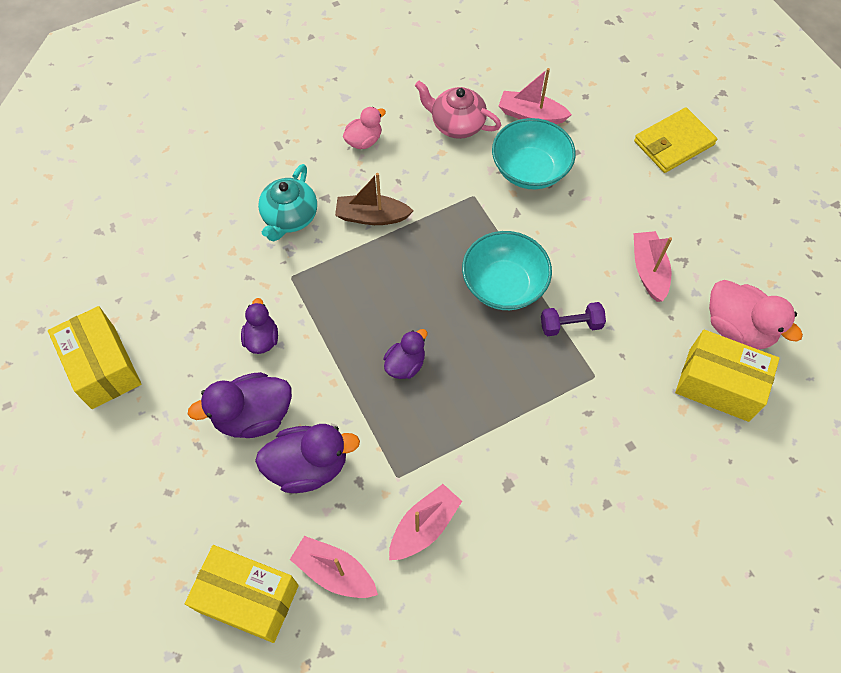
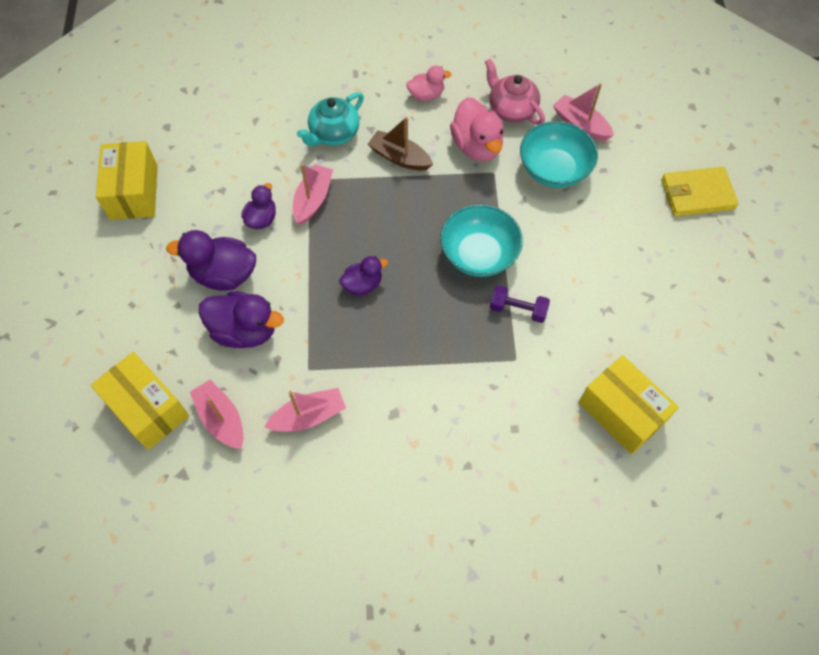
camera: 25 degrees right, 0 degrees up
pink boat [634,231,672,302] -> pink boat moved to [293,164,333,225]
pink duck [709,280,803,350] -> pink duck moved to [450,97,504,162]

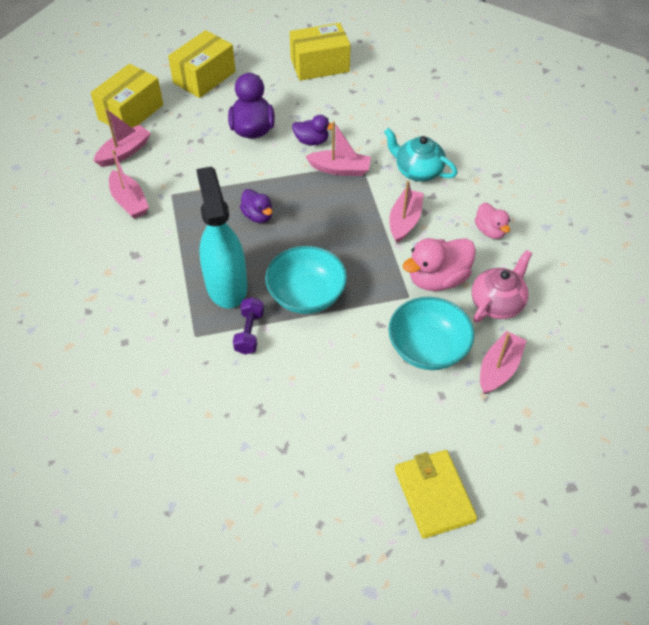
camera: 80 degrees right, 10 degrees down
purple duck [199,291,284,348] -> none
brown boat [368,117,433,171] -> pink boat [389,181,424,243]
yellow box [579,355,679,454] -> yellow box moved to [168,30,236,98]
none -> turquoise spray bottle [196,166,247,309]

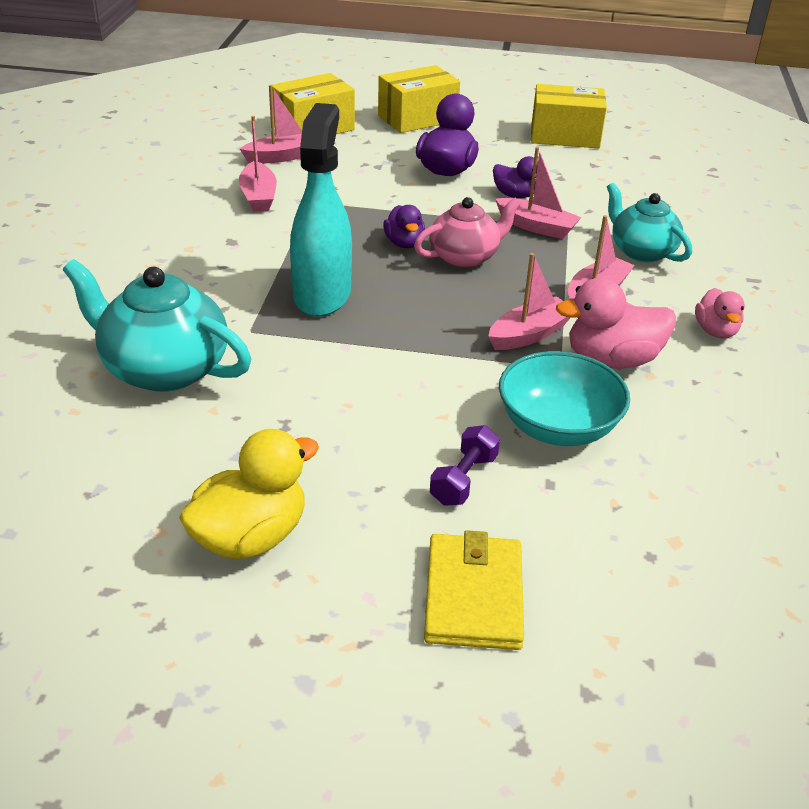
camera: 20 degrees right, 15 degrees down
purple dumbbell [233,297,264,355] -> purple dumbbell moved to [430,425,500,506]
turquoise bowl [265,246,347,314] -> none
pink teapot [472,250,532,323] -> pink teapot moved to [414,197,521,268]
pink boat [480,331,527,394] -> pink boat moved to [488,253,571,350]
none -> turquoise teapot [63,259,251,392]
none -> yellow duck [179,429,319,559]

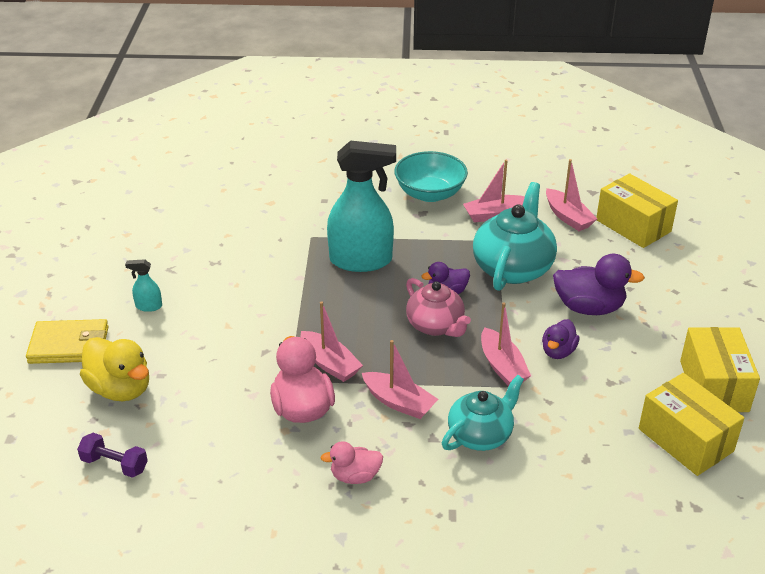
camera: 85 degrees right, 0 degrees up
turquoise teapot [63,259,251,392] -> turquoise teapot moved to [473,182,557,291]
yellow duck [179,429,319,559] -> yellow duck moved to [80,337,149,401]
yellow box [378,65,460,133] -> yellow box moved to [639,373,744,476]
purple dumbbell [430,425,500,506] -> purple dumbbell moved to [77,433,148,478]
pink boat [495,147,581,239] -> pink boat turned 45 degrees counterclockwise [481,302,531,386]
turquoise bowl [499,351,630,446] -> turquoise bowl moved to [394,151,468,202]
none -> turquoise spray bottle [125,259,162,312]

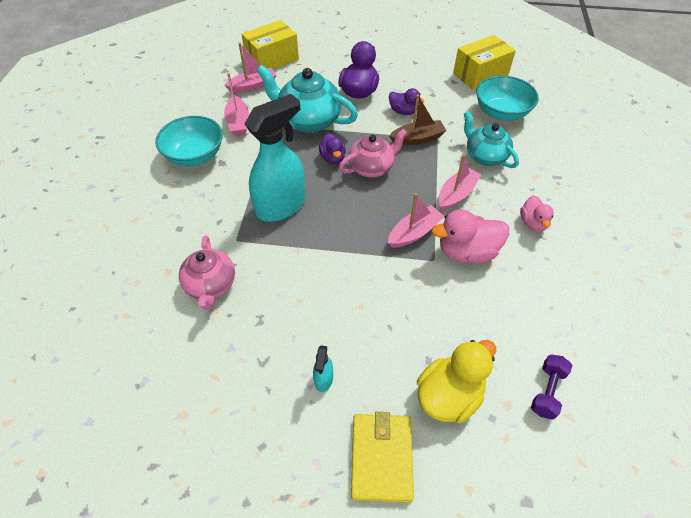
camera: 85 degrees left, 15 degrees up
turquoise spray bottle [327,141,396,272] -> turquoise spray bottle turned 45 degrees clockwise [245,94,305,222]
pink boat [481,302,531,386] -> brown boat [389,94,447,145]
yellow box [680,327,760,412] -> none
none -> pink teapot [179,235,235,310]
none -> turquoise bowl [476,76,539,121]

